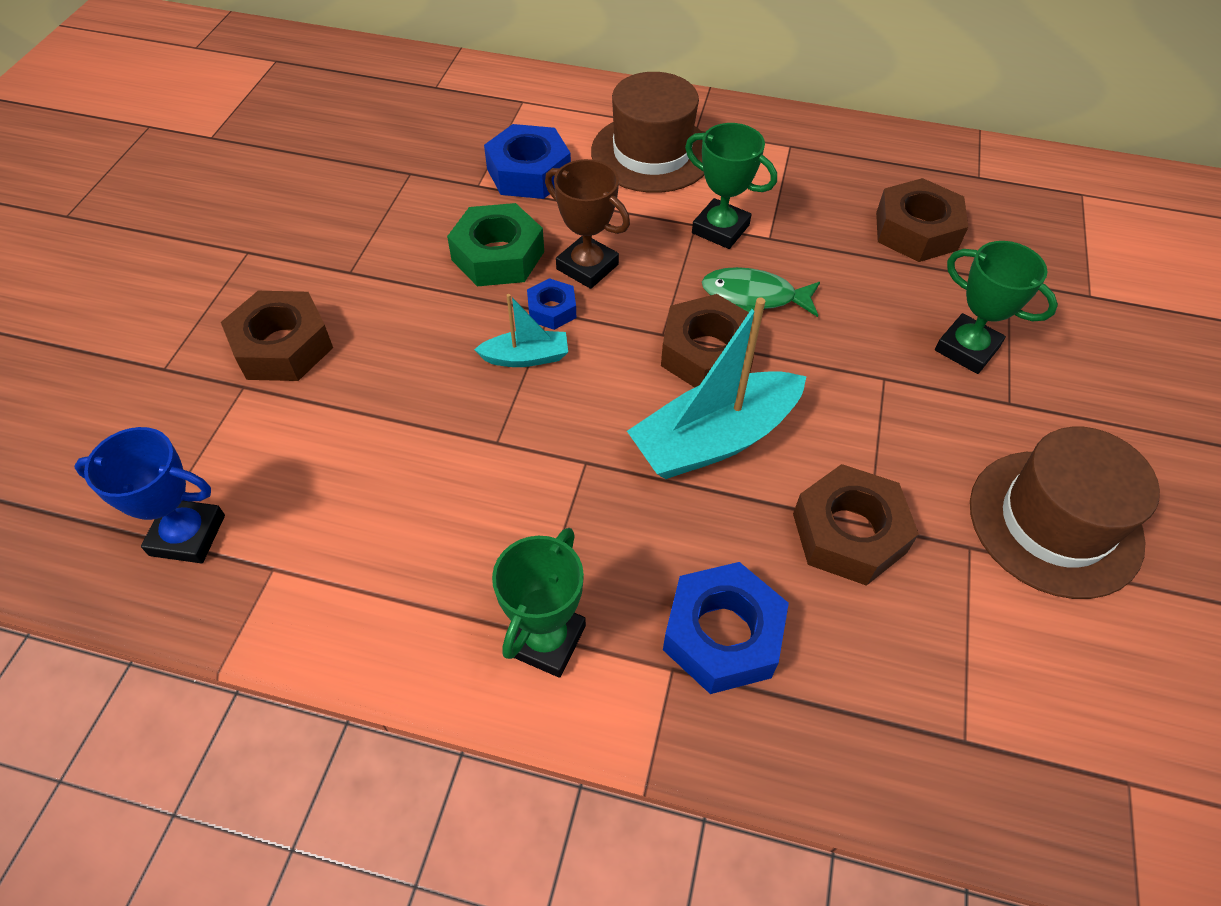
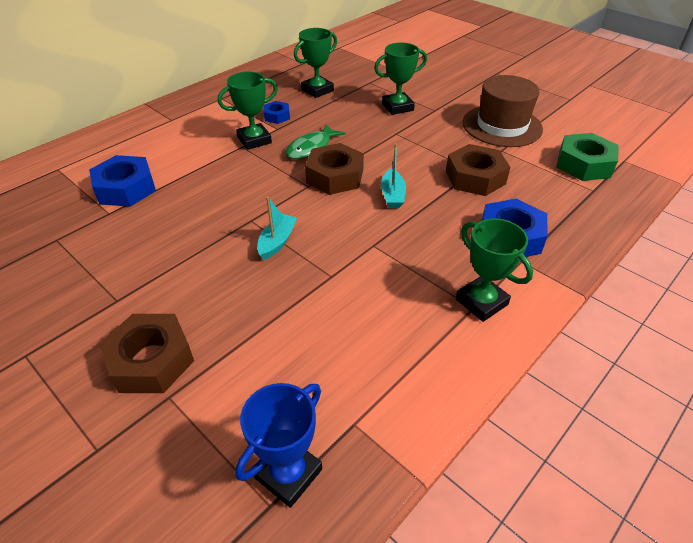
camera: 60 degrees left, 10 degrees down
green nut [447,203,544,287] -> green nut moved to [556,133,619,181]
blue nut [527,278,576,330] -> blue nut moved to [263,101,290,124]
brown trophy [545,159,630,289] -> none
brown hat [591,72,704,193] -> none
turquoise boat [627,297,807,479] -> turquoise boat [381,143,406,208], size x0.51
brown nut [876,178,968,262] -> green trophy [294,28,337,98]

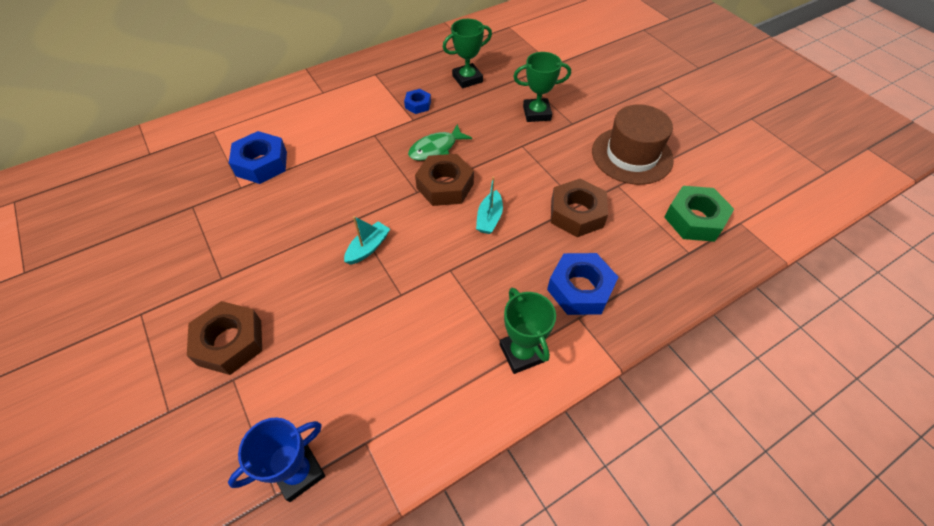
camera: 15 degrees right, 10 degrees up
green trophy [218,72,278,150] -> none

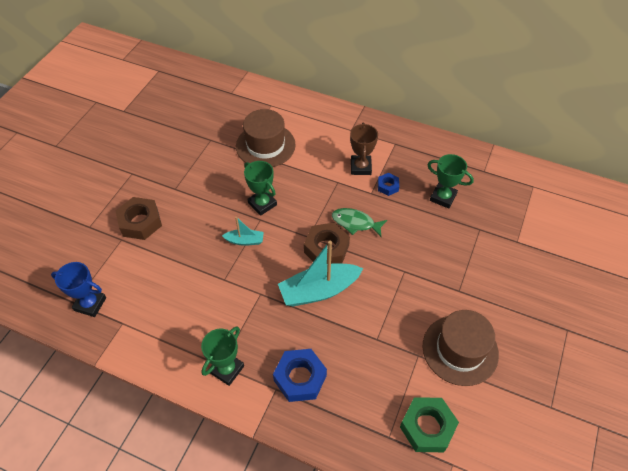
camera: 55 degrees right, 0 degrees up
blue nut [229,131,287,184] -> brown hat [236,109,296,167]
turquoise boat [476,176,503,234] -> turquoise boat [278,241,363,306], size x1.96
green trophy [513,52,571,122] -> green trophy moved to [244,161,277,216]
brown nut [551,178,608,237] -> none
none -> brown trophy [350,123,378,175]

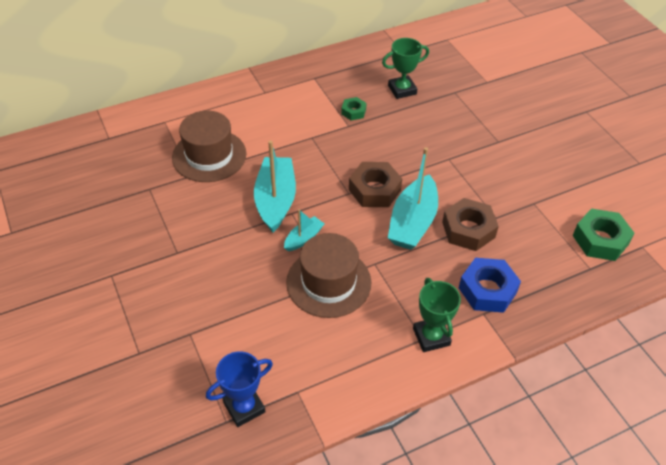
camera: 50 degrees left, 5 degrees down
brown nut [115,197,162,240] -> brown nut moved to [442,198,499,251]
green trophy [244,161,277,216] -> turquoise boat [254,141,296,232]
green fish [332,208,387,237] -> none
brown trophy [350,123,378,175] -> none
blue nut [378,173,399,196] -> green nut [341,97,367,120]
brown hat [423,310,499,386] -> brown hat moved to [286,233,371,318]

